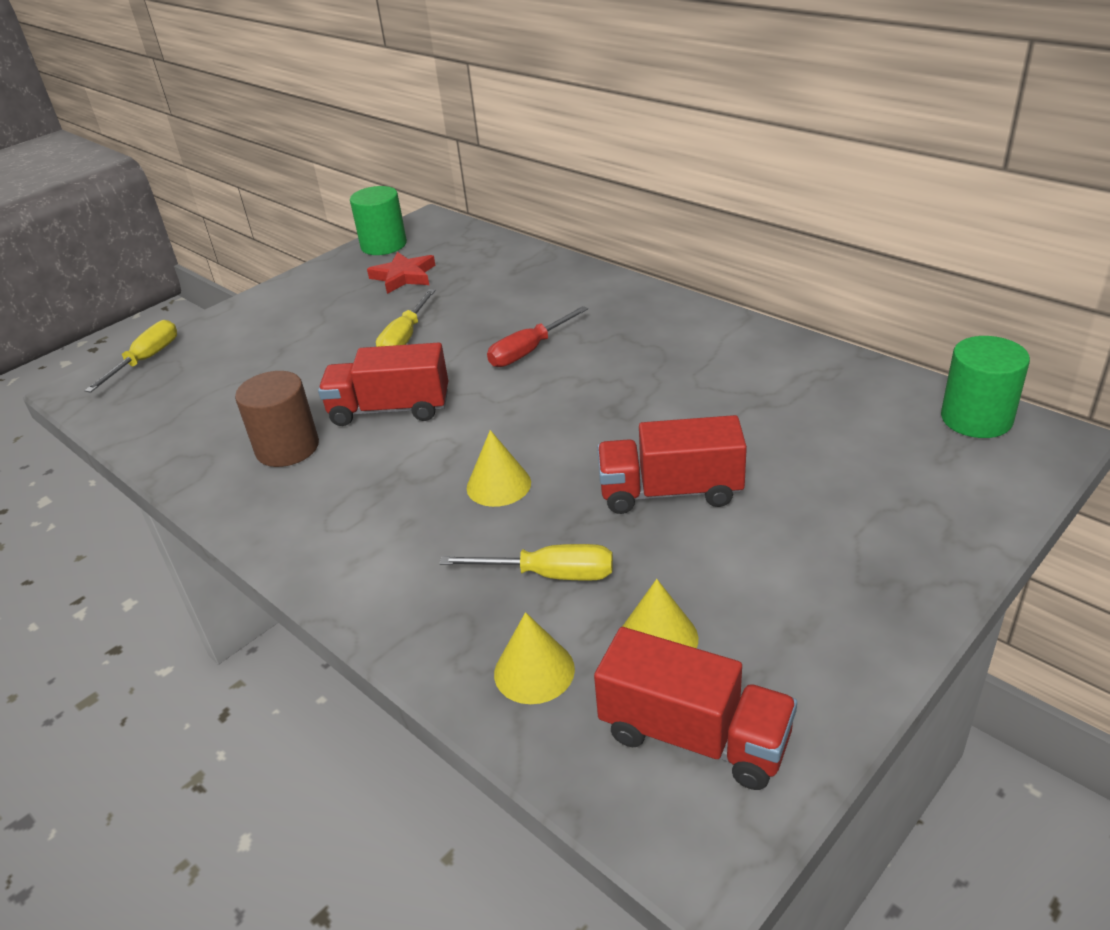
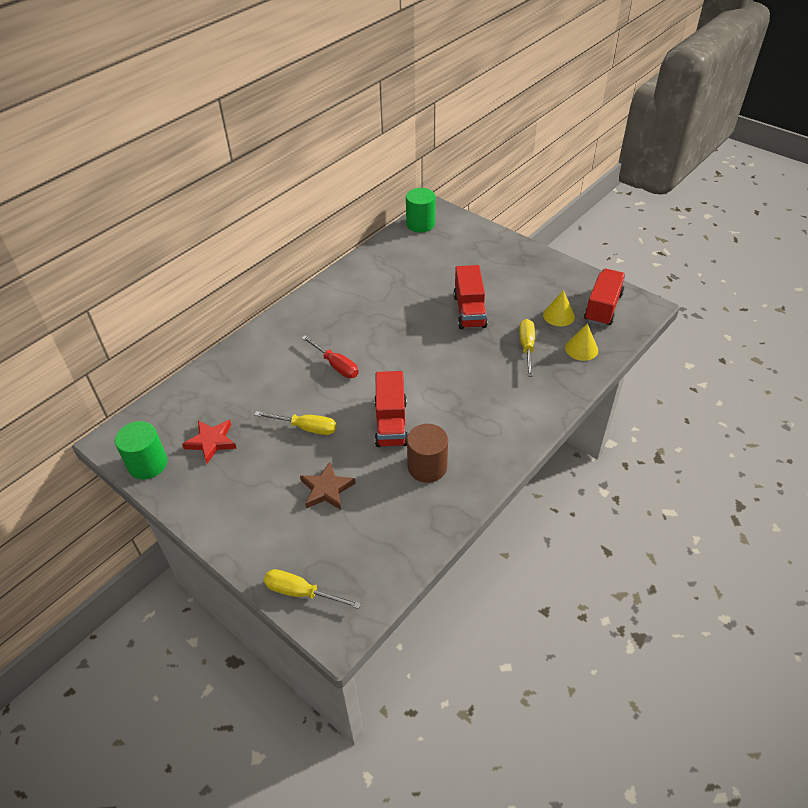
camera: 95 degrees left, 10 degrees up
yellow cone [467,430,531,507] -> none
none -> brown star [300,462,356,510]

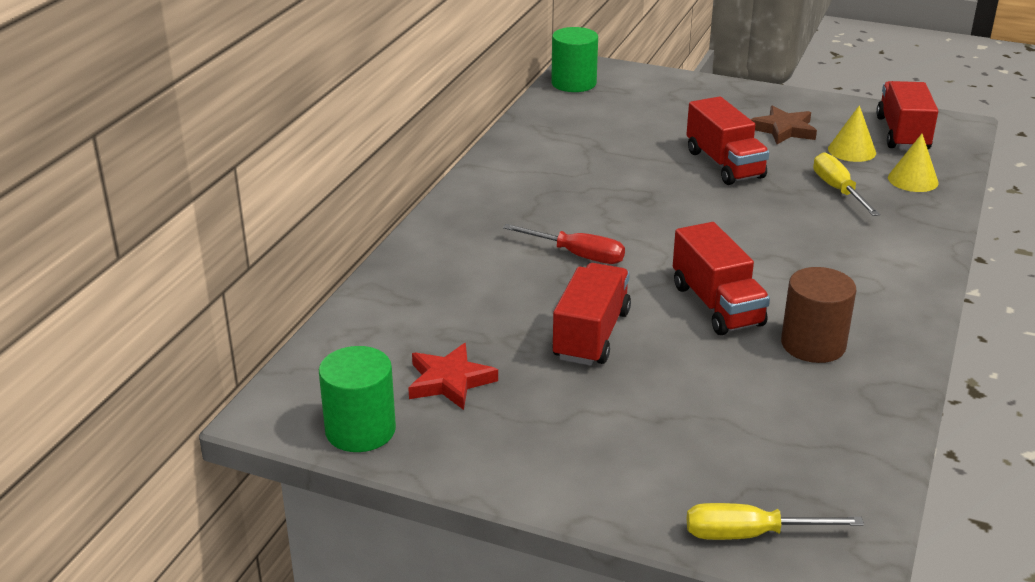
camera: 20 degrees left, 15 degrees down
yellow screwdriver [254,411,337,435] -> red truck [552,263,631,366]
brown star [300,462,356,510] -> brown star moved to [750,105,817,144]

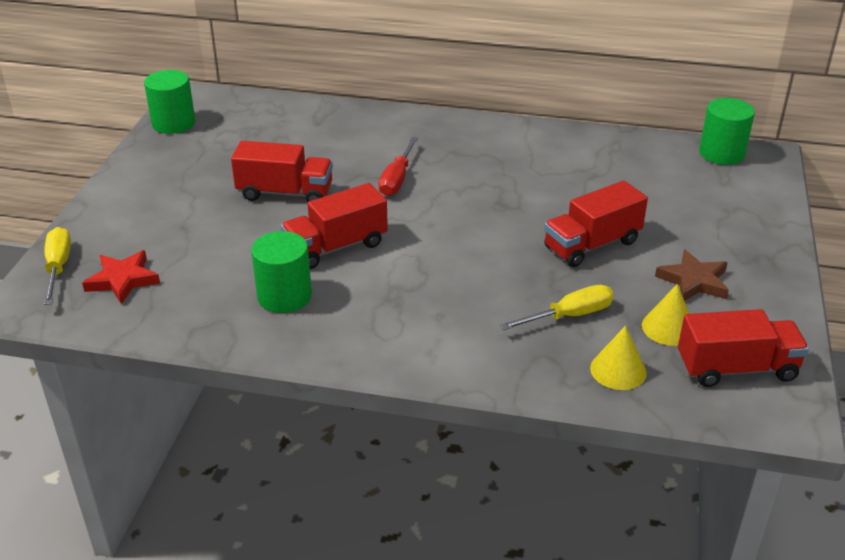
camera: 80 degrees right, 5 degrees up
red star [408,343,498,410] -> red star moved to [82,250,160,304]
brown cylinder [781,267,857,363] -> green cylinder [251,231,312,313]

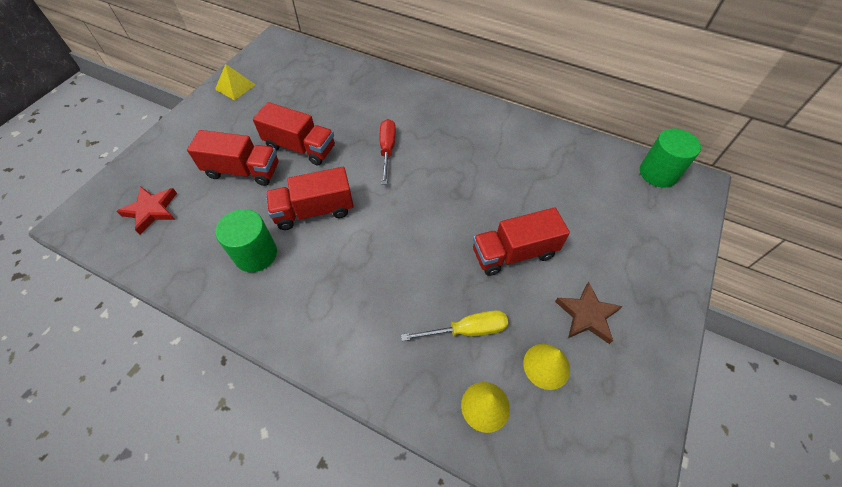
camera: 15 degrees right, 20 degrees up
yellow screwdriver [44,227,71,305] -> none
green cylinder [144,70,195,134] -> none
red screwdriver [379,137,418,196] -> red screwdriver turned 150 degrees clockwise [380,119,396,185]
red truck [678,309,809,387] -> red truck moved to [187,130,278,186]
none -> yellow pyramid [215,64,256,100]

